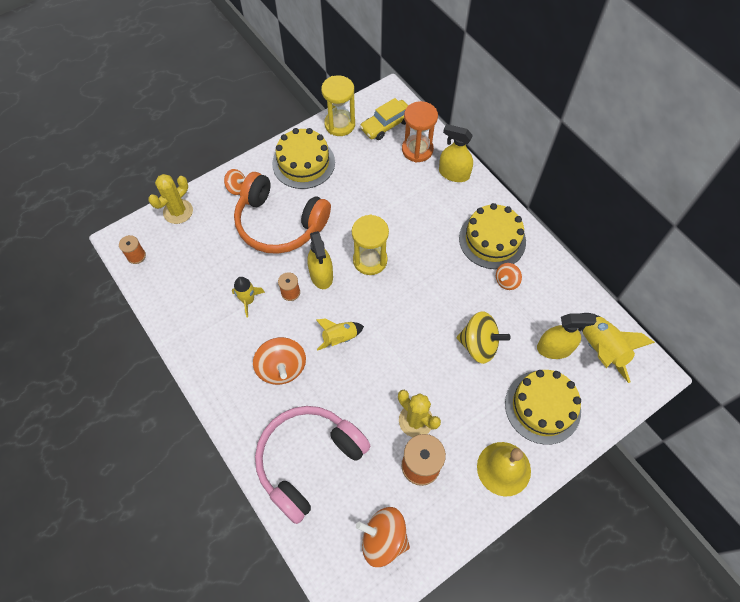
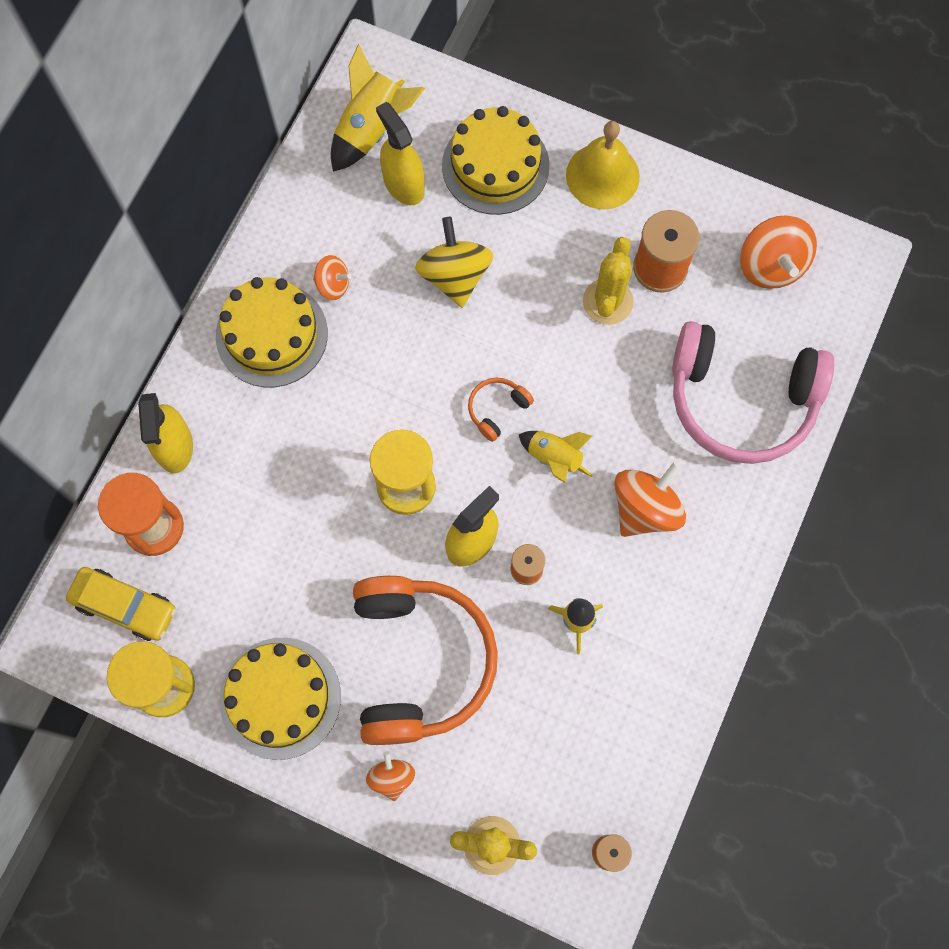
camera: 120 degrees left, 10 degrees up
none -> orange headphones [468,378,534,442]

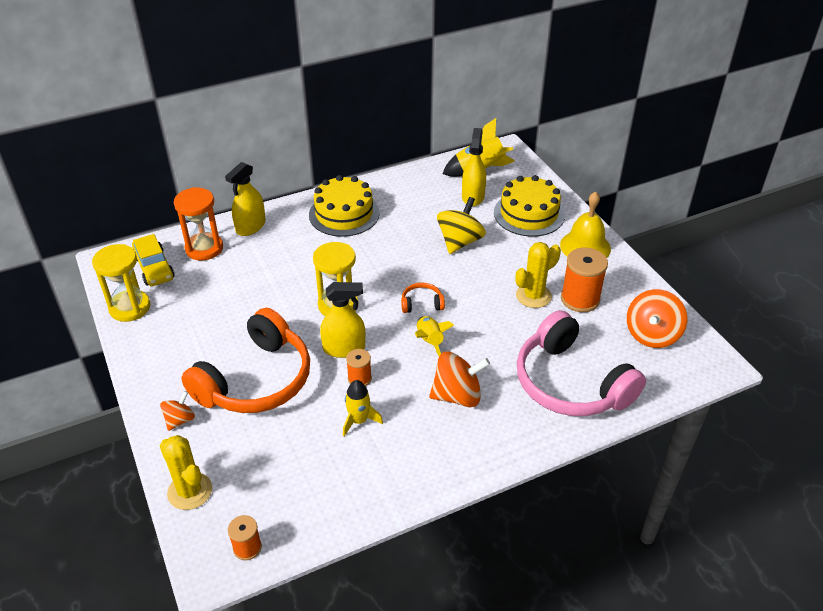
camera: 40 degrees right, 30 degrees down
yellow cake [219,637,341,760] -> none
orange spinning top [313,255,351,300] -> none

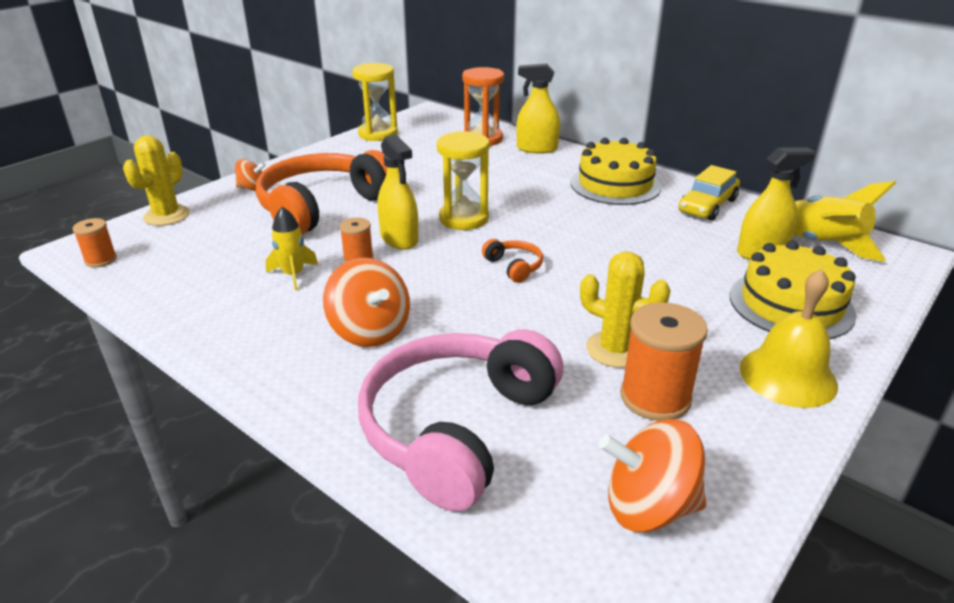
camera: 65 degrees right, 10 degrees down
yellow car [132,234,175,286] -> yellow car moved to [679,165,740,220]
orange headphones [181,308,310,413] -> orange headphones turned 120 degrees clockwise [256,150,387,235]
yellow rocket [415,316,454,356] -> none
yellow spinning top [437,197,486,254] -> none

